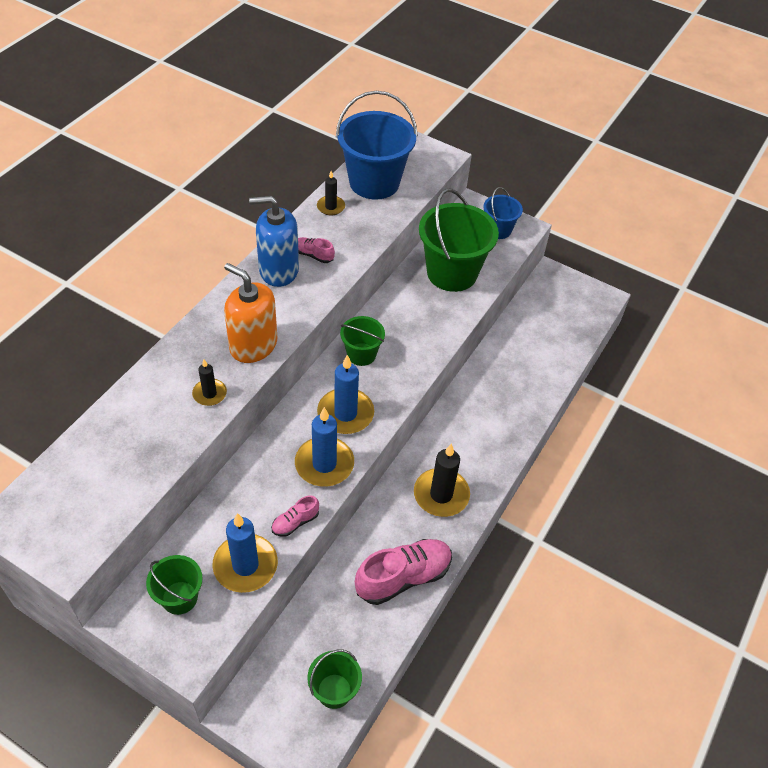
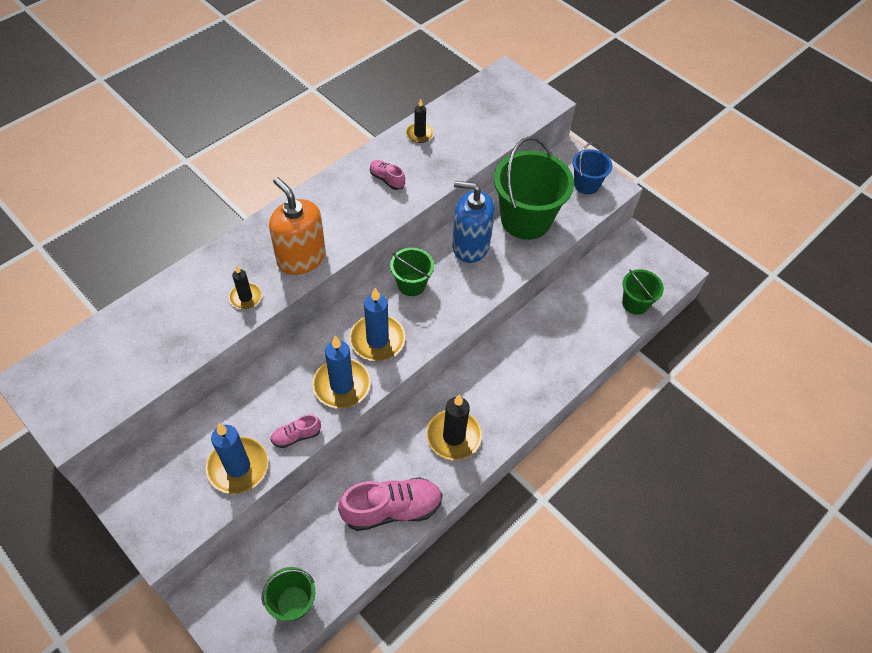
camera: 15 degrees right, 5 degrees up
green bucket [146,555,203,615] -> green bucket moved to [622,269,664,314]
blue soap dispenser [249,196,299,287] -> blue soap dispenser moved to [452,181,495,263]
blue bucket [336,91,418,200] -> none

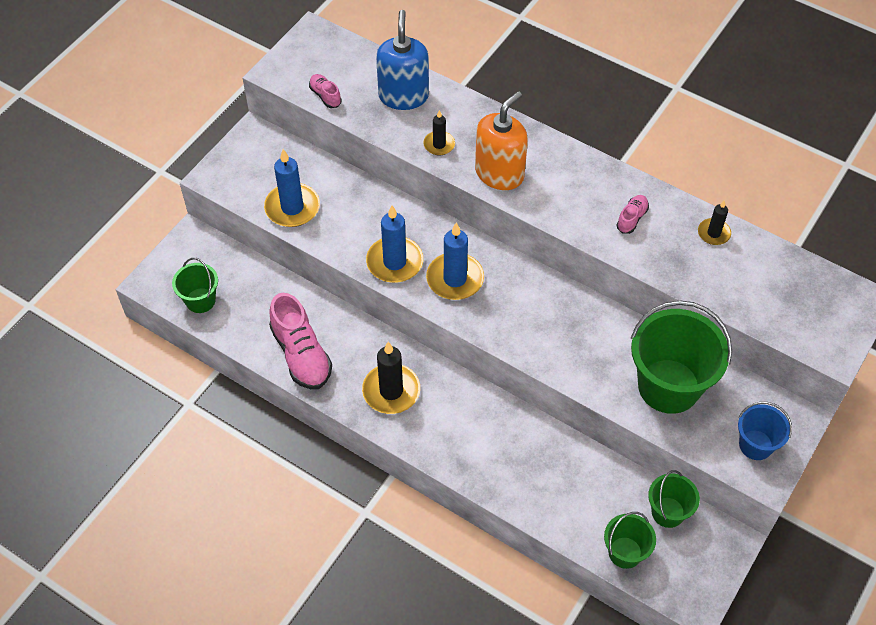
camera: 80 degrees right, 0 degrees up
pink shoe [270,414,321,448] -> pink shoe moved to [309,74,342,108]
green bucket [390,248,434,296] -> green bucket moved to [648,470,700,528]
blue soap dispenser [452,181,495,263] -> blue soap dispenser moved to [376,10,429,110]

